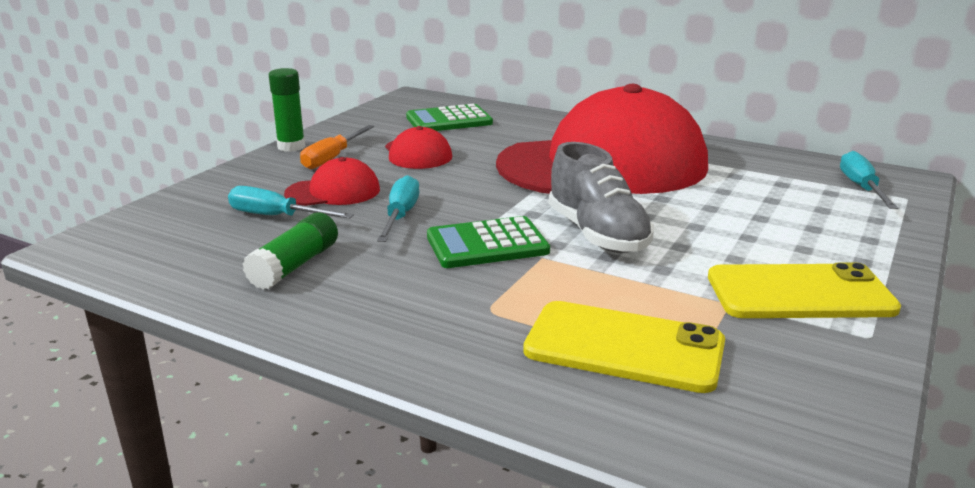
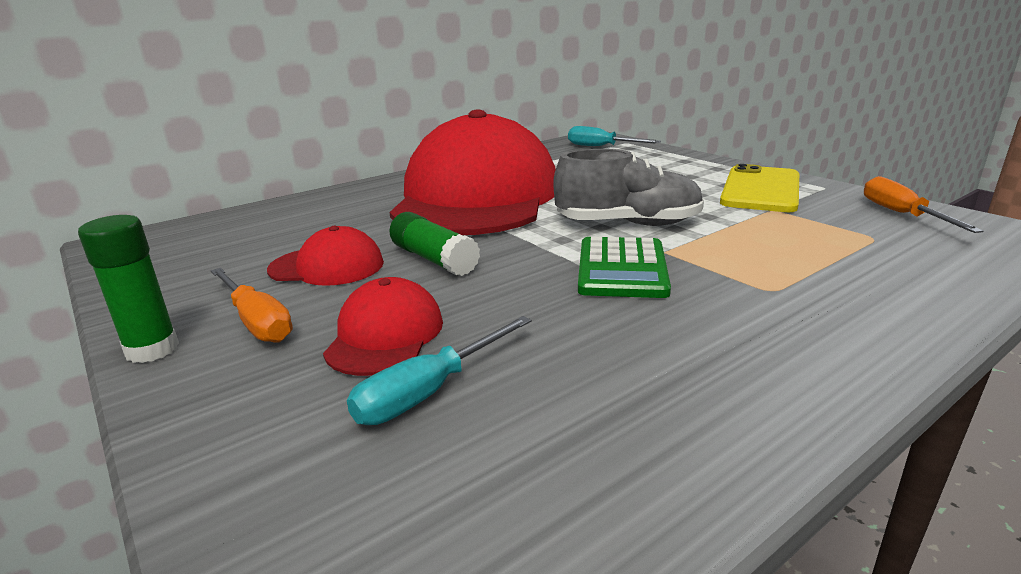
camera: 65 degrees left, 0 degrees up
green glue stick [242,212,338,290] -> green glue stick moved to [389,212,480,276]
turquoise screwdriver [377,175,419,242] -> none
green calculator [406,104,493,131] -> none
yellow phone [523,301,725,393] -> none
none -> orange screwdriver [864,176,983,233]

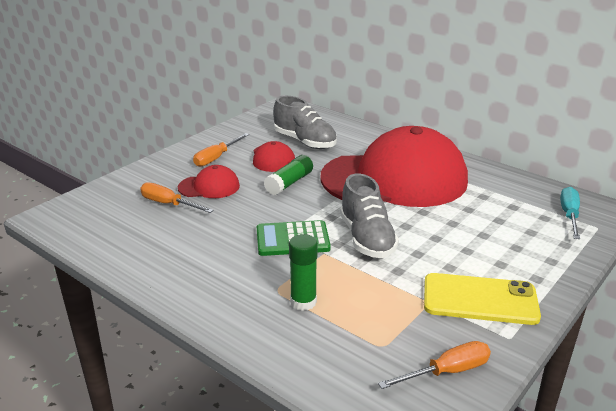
camera: 75 degrees right, 5 degrees up
green glue stick [78,215,179,363] -> green glue stick moved to [289,234,318,311]
turquoise screwdriver [347,316,532,425] -> orange screwdriver [140,182,214,213]
none -> grey shoe [273,96,337,149]

